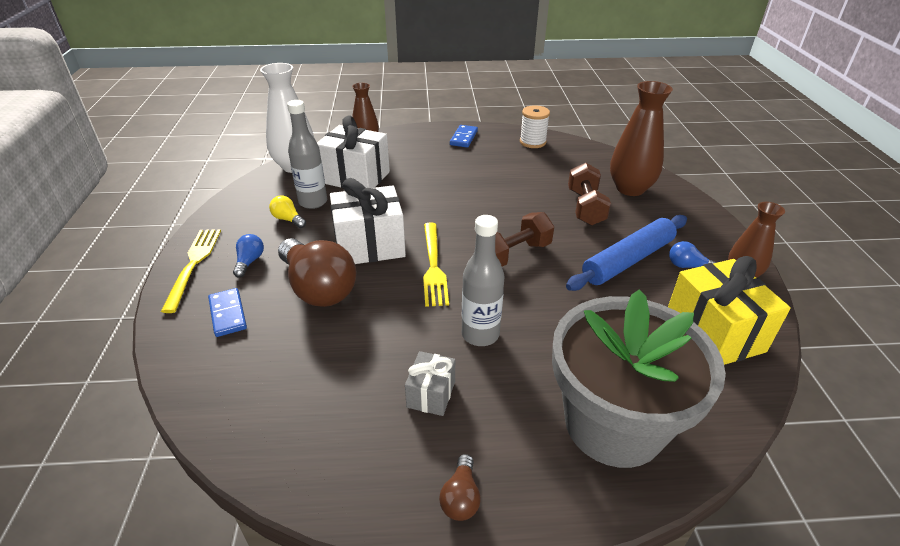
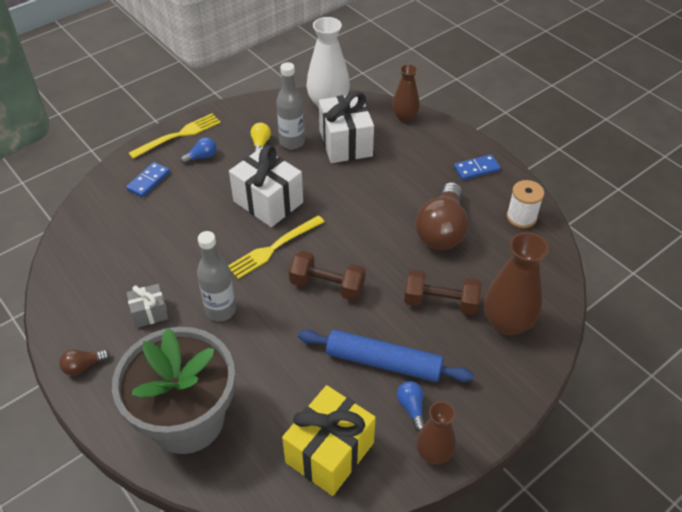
camera: 55 degrees right, 10 degrees up
brown light bulb [278,238,357,307] -> brown light bulb moved to [415,182,468,250]
brown dumbbell [568,163,611,226] -> brown dumbbell turned 45 degrees clockwise [404,270,481,315]

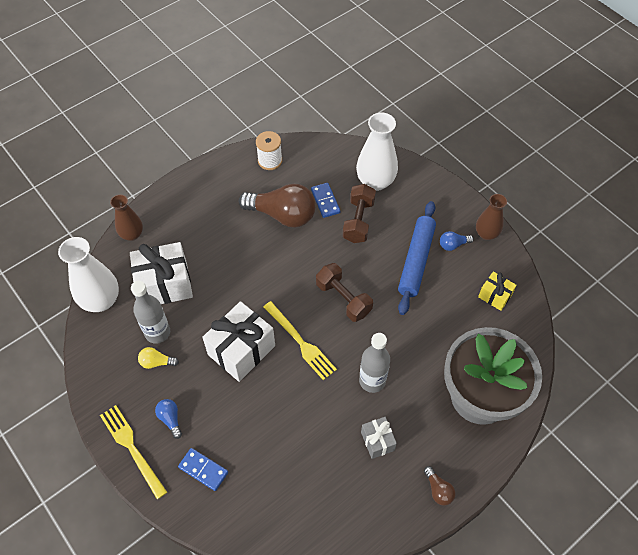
camera: 90 degrees left, 10 degrees up
yellow gift [282,385,376,496] -> yellow gift [478,271,517,311], size x0.53
brown dumbbell [289,251,366,301] -> brown dumbbell turned 60 degrees counterclockwise [316,263,373,322]
blue domino [454,155,501,180] -> blue domino moved to [311,183,340,218]
brown vase [484,232,549,335] -> white vase [356,112,398,191]

